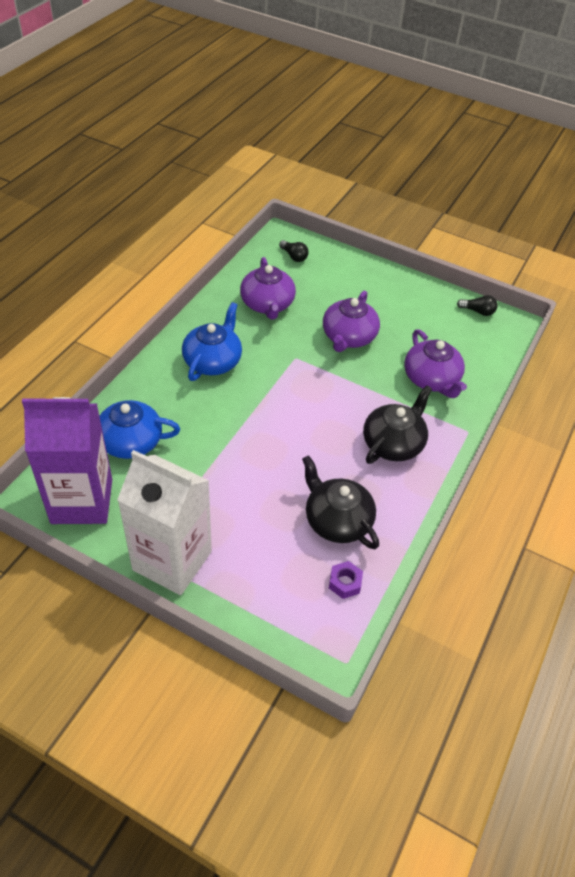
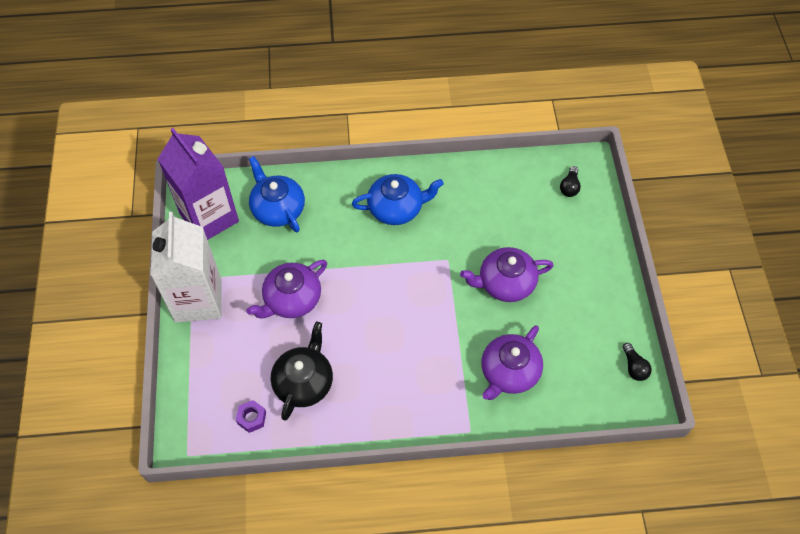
camera: 60 degrees right, 10 degrees up
purple teapot [240,257,296,320] -> purple teapot moved to [246,260,327,319]
black teapot [363,385,432,464] -> none

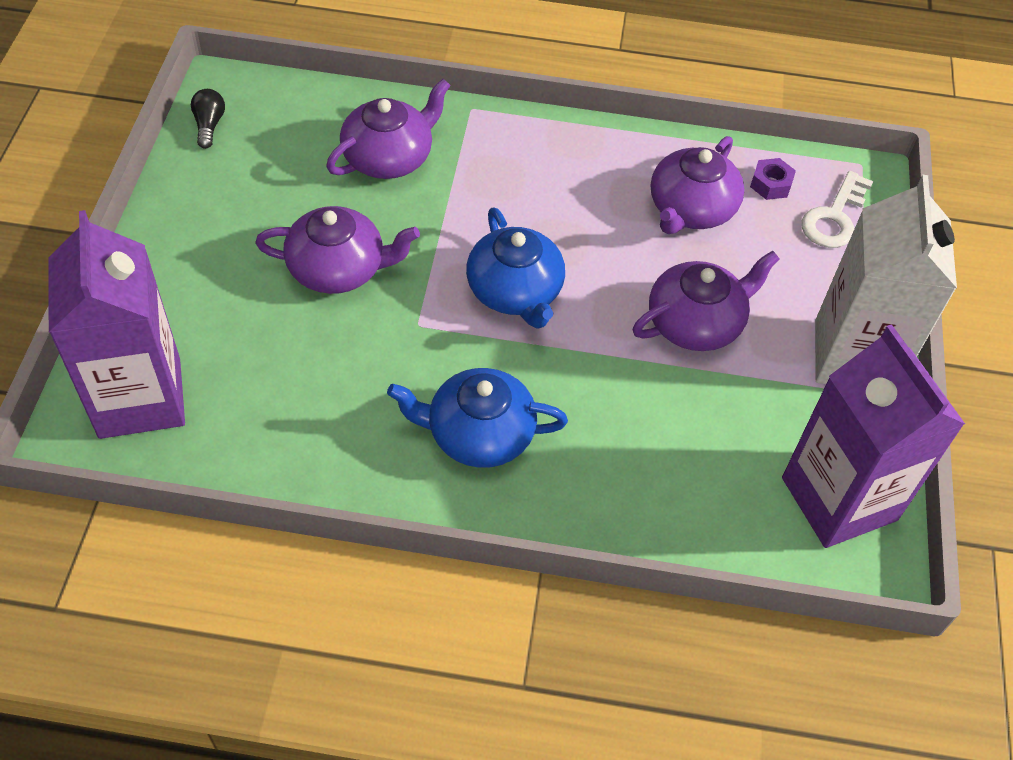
camera: 170 degrees left, 5 degrees down
blue teapot [249,156,305,232] -> blue teapot moved to [466,207,565,329]
black teapot [271,322,333,421] -> purple teapot [651,136,745,234]
black light bulb [560,166,581,197] -> purple carton [48,210,185,439]
none -> white key [801,171,873,248]

